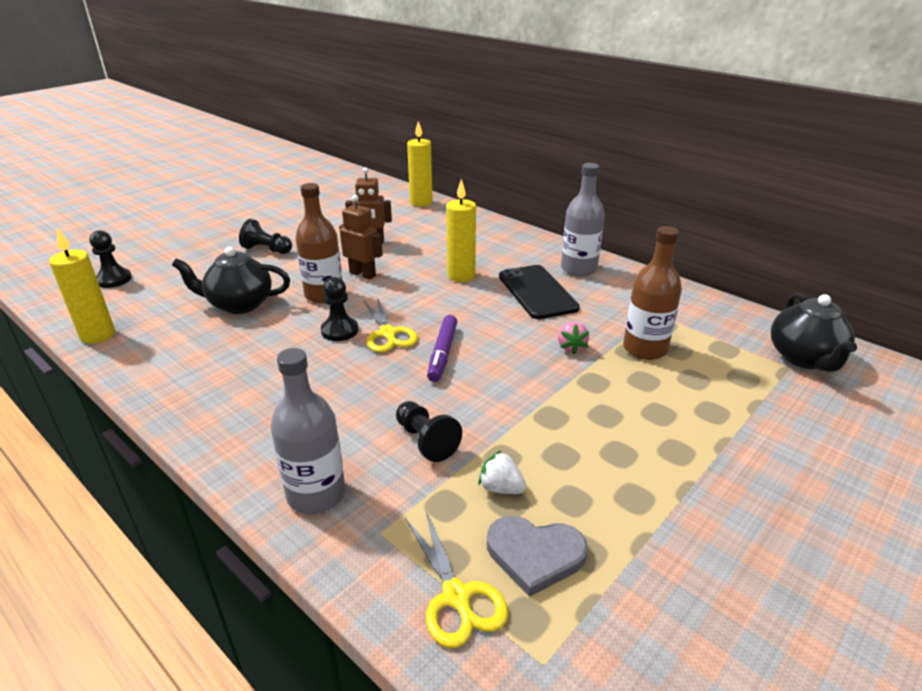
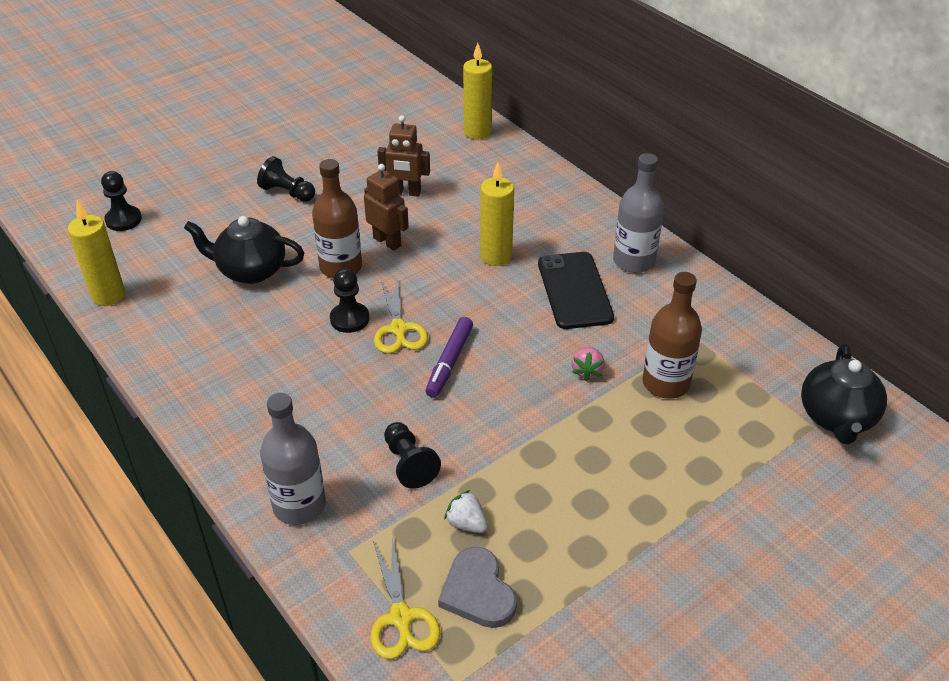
camera: 10 degrees right, 10 degrees up
grey heart [487,516,588,597] -> grey heart turned 45 degrees clockwise [438,547,517,628]

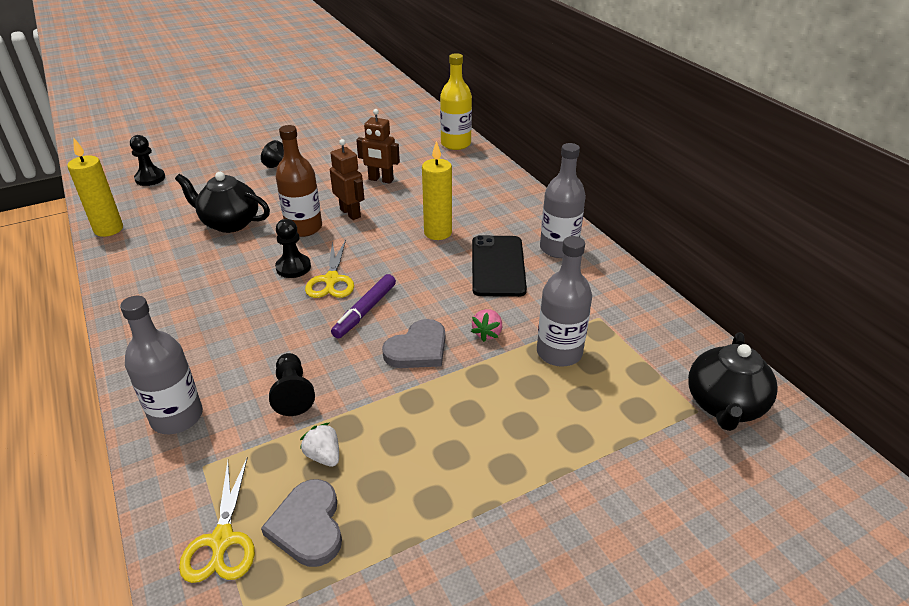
camera: 10 degrees right, 5 degrees down
yellow candle [463,43,492,139] -> yellow bottle [440,53,472,150]
brown bottle [642,272,702,399] -> grey bottle [537,236,592,367]
none -> grey heart [382,319,445,368]

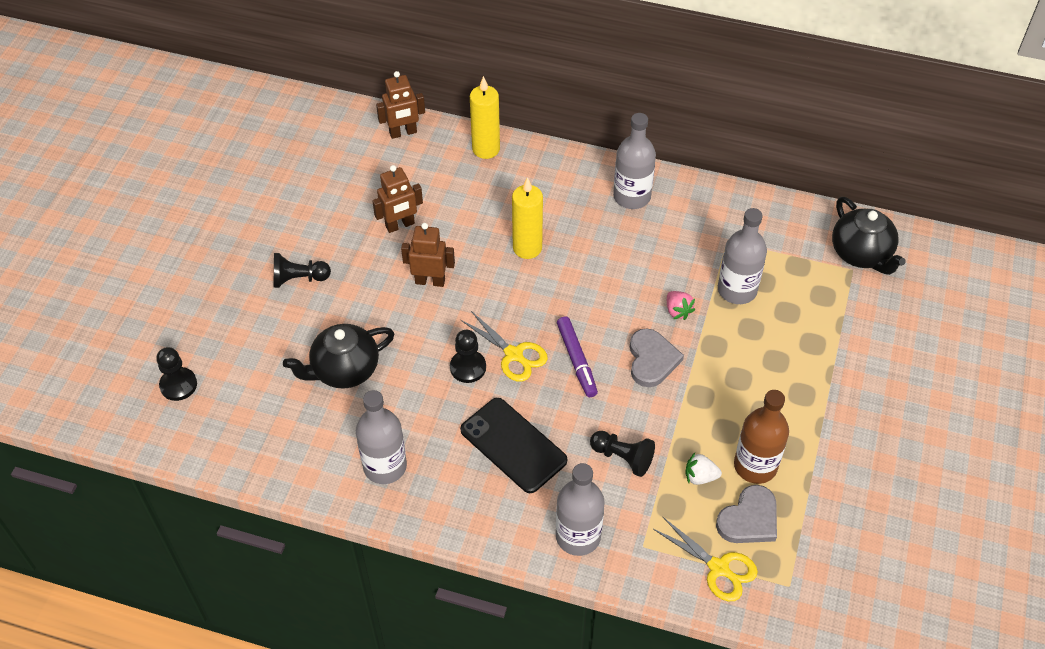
camera: 45 degrees left, 15 degrees up
yellow candle [67,138,123,237] -> yellow candle moved to [470,76,500,159]
grey heart [261,479,342,567] -> grey heart turned 75 degrees counterclockwise [716,485,777,543]
brown bottle [276,125,322,237] -> brown bottle moved to [734,390,789,484]
yellow bottle [440,53,472,150] -> brown robot [376,71,425,139]
black phone [472,235,527,297] -> black phone moved to [460,398,567,493]
none -> grey bottle [356,390,407,484]

